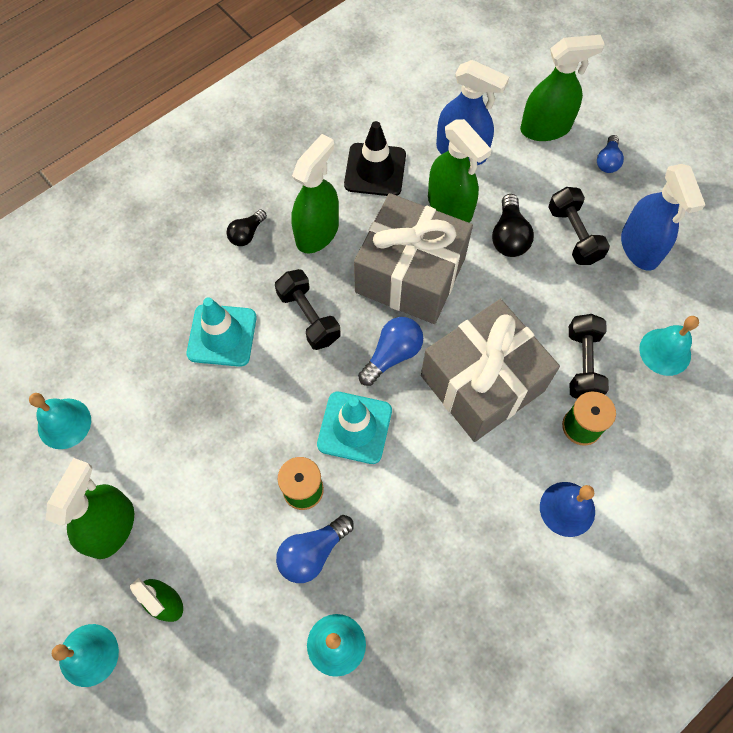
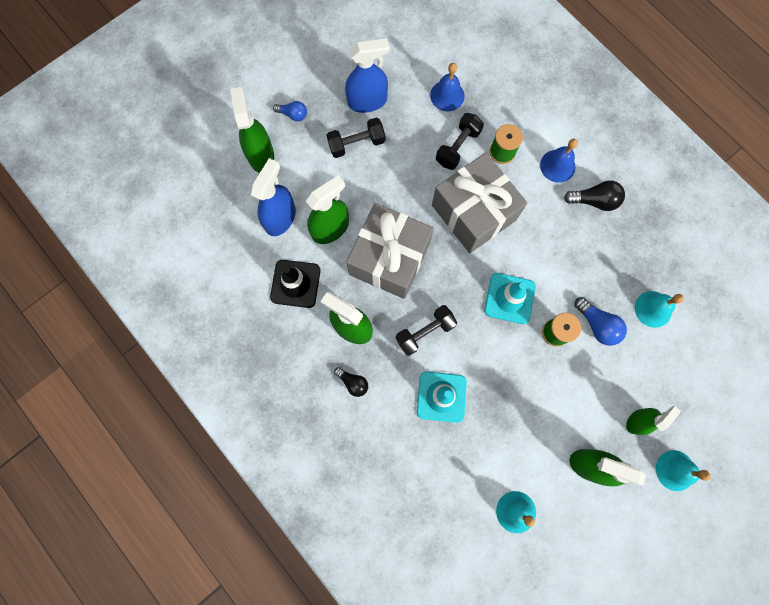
camera: 90 degrees left, 10 degrees up
blue light bulb [358,317,423,386] -> none
black light bulb [492,194,534,257] -> black light bulb moved to [564,180,625,211]
black dumbbell [569,314,609,399] -> black dumbbell turned 60 degrees counterclockwise [436,113,484,170]
turquoise bell [639,316,699,376] -> blue bell [430,63,465,111]

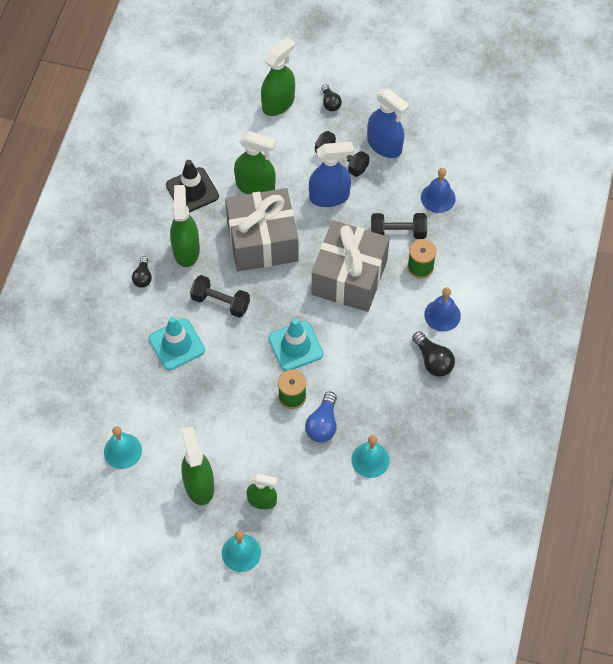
camera: 55 degrees right, 15 degrees down
blue spray bottle [251,158,296,236] -> blue spray bottle moved to [309,142,354,207]
blue light bulb [273,101,307,121] -> black light bulb [321,84,342,111]

